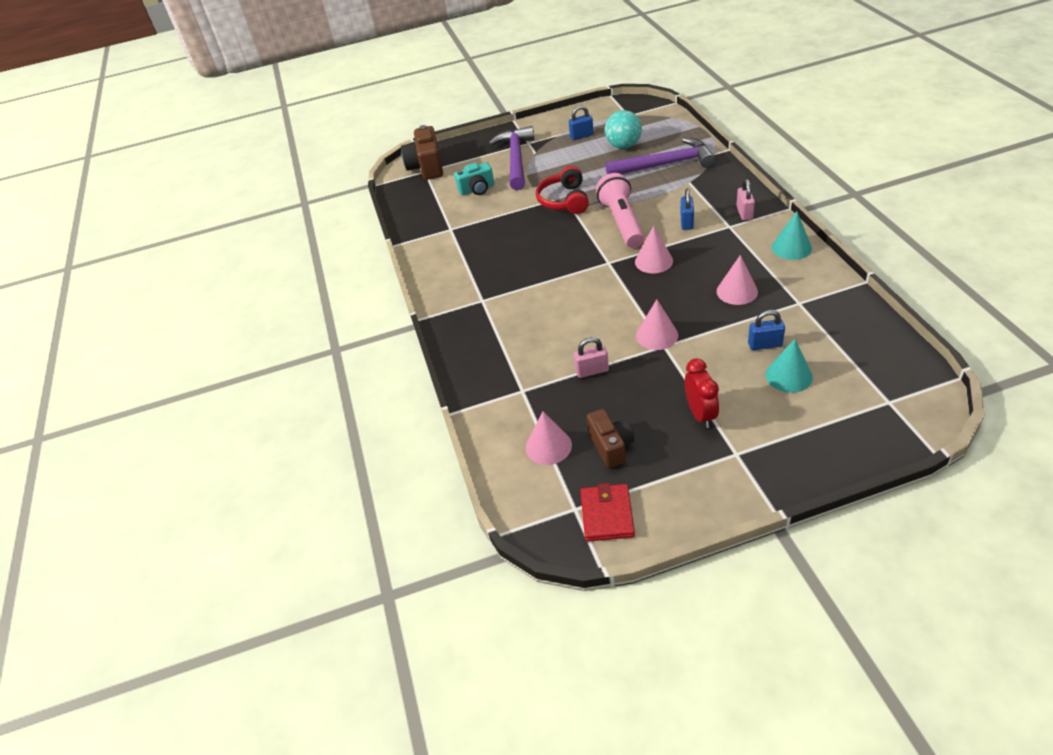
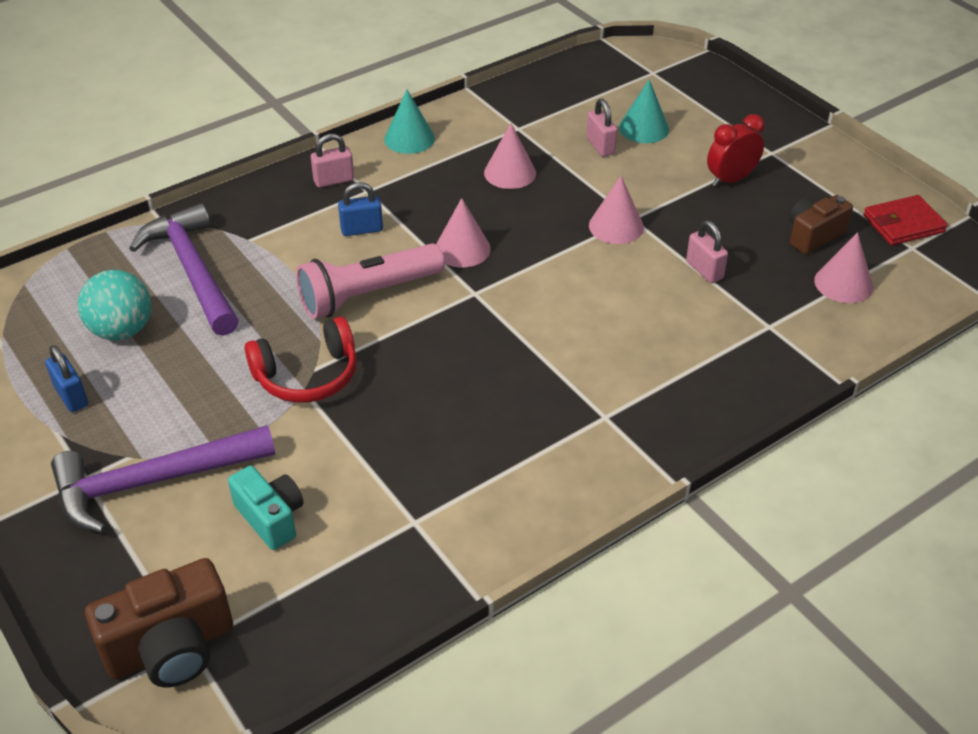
camera: 115 degrees left, 0 degrees up
blue padlock [748,310,785,350] -> pink padlock [586,98,617,157]

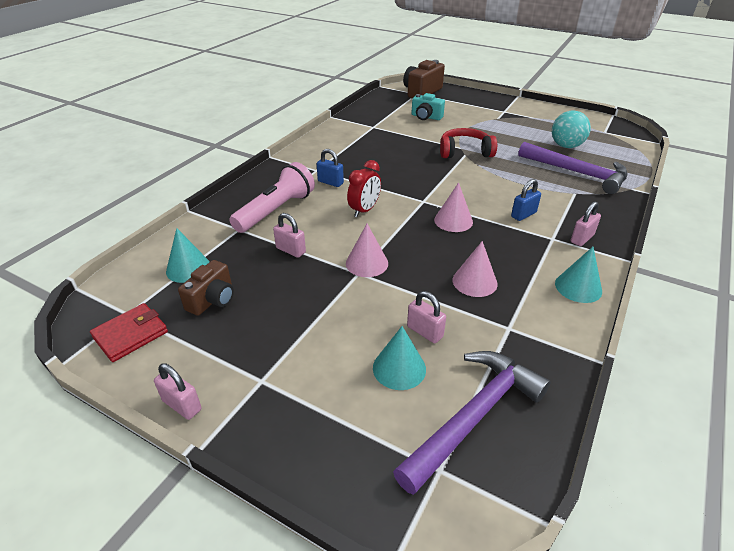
camera: 155 degrees right, 5 degrees down
blue padlock [45,345,88,412] -> blue padlock moved to [317,149,344,187]
purple hammer [51,425,275,533] -> purple hammer moved to [393,351,551,495]
red headphones [245,317,357,403] -> red headphones turned 45 degrees clockwise [440,128,497,158]
pink flashlight [296,243,445,319] -> pink flashlight moved to [229,162,315,233]
red clock [707,114,765,187] -> red clock moved to [347,160,381,217]
pink cone [814,232,873,303] -> turquoise cone [166,228,210,283]
none -> pink padlock [154,363,201,420]

